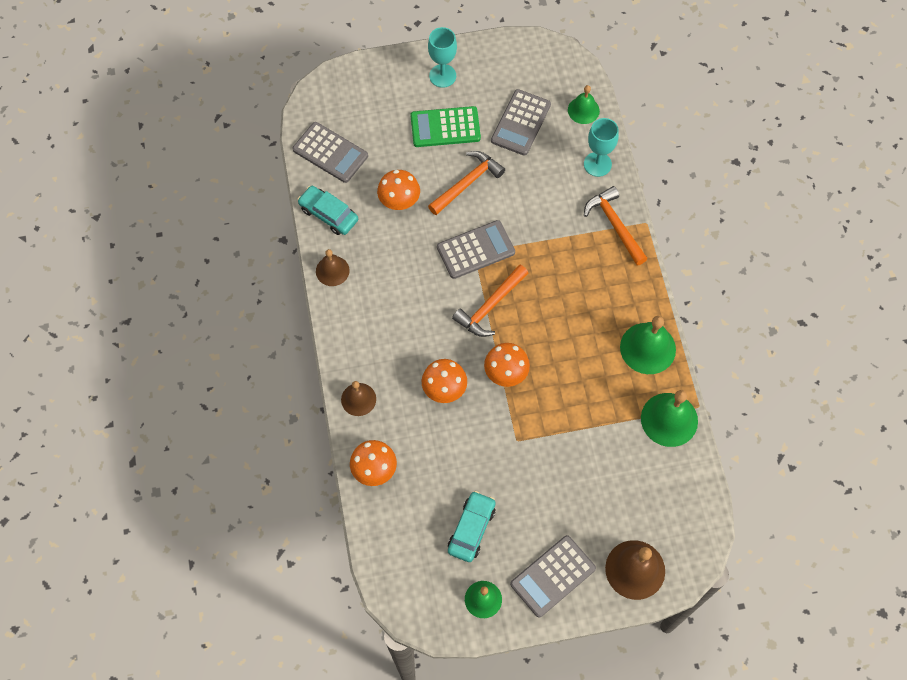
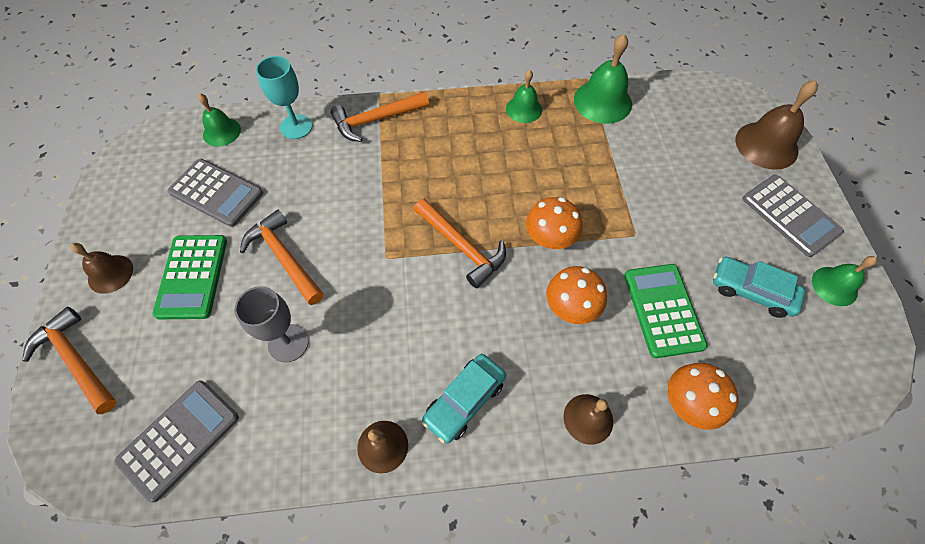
camera: 85 degrees left, 5 degrees down
turquoise car [297,186,358,235] -> turquoise car moved to [422,354,506,444]
orange mushroom [377,170,420,210] -> grey goblet [235,286,309,363]
turquoise goblet [428,27,457,88] -> brown bell [71,243,133,294]
grey calculator [437,220,515,279] -> none
green bell [620,316,676,374] -> green bell [506,70,542,123], size x0.62
none -> orange hammer [22,307,117,414]
none -> green calculator [624,264,707,358]

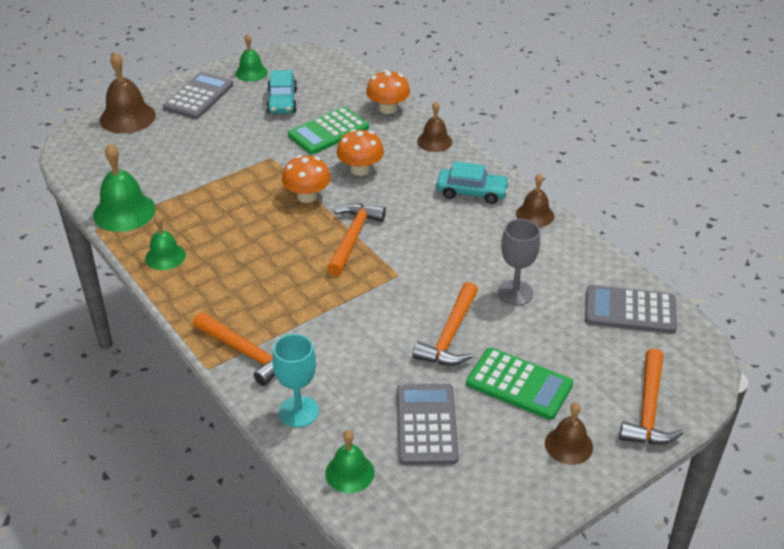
camera: 120 degrees left, 20 degrees down
green calculator [152,235,227,319] -> green calculator turned 60 degrees clockwise [466,348,573,420]

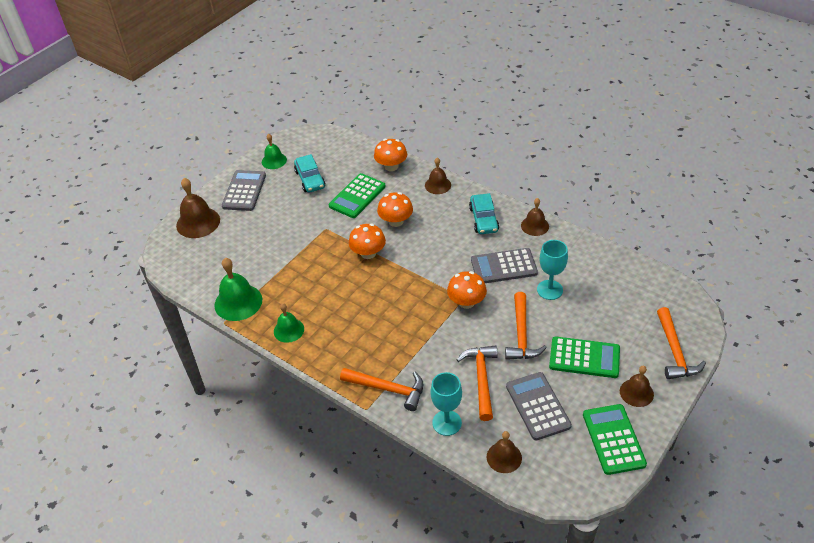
camera: 15 degrees left, 5 degrees up
green bell [325,430,374,493] -> brown bell [487,431,522,473]
orange hammer [327,203,386,276] -> orange hammer moved to [457,345,498,421]
turquoise car [437,161,510,204] -> turquoise car turned 90 degrees clockwise [469,193,499,234]
grey goblet [498,219,540,306] -> turquoise goblet [537,240,568,300]
grey calculator [585,285,677,333] -> grey calculator moved to [471,248,538,283]
none -> orange mushroom [447,271,487,309]
none -> green calculator [583,404,647,475]

